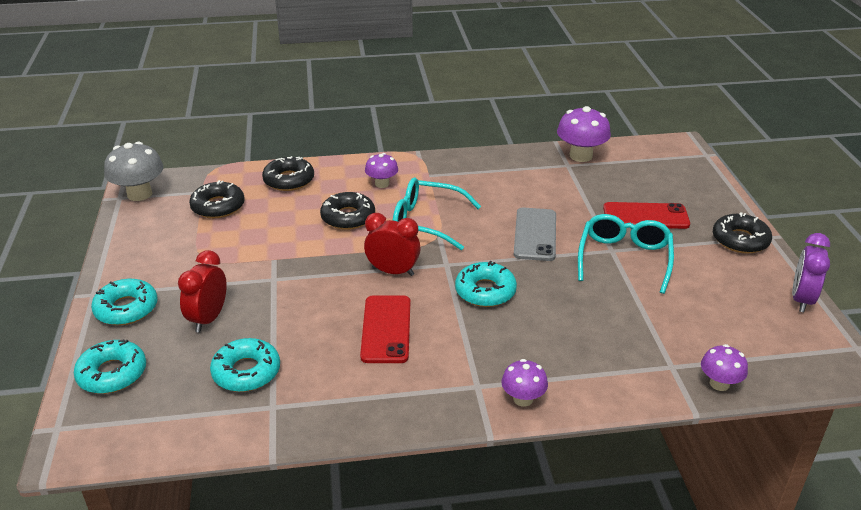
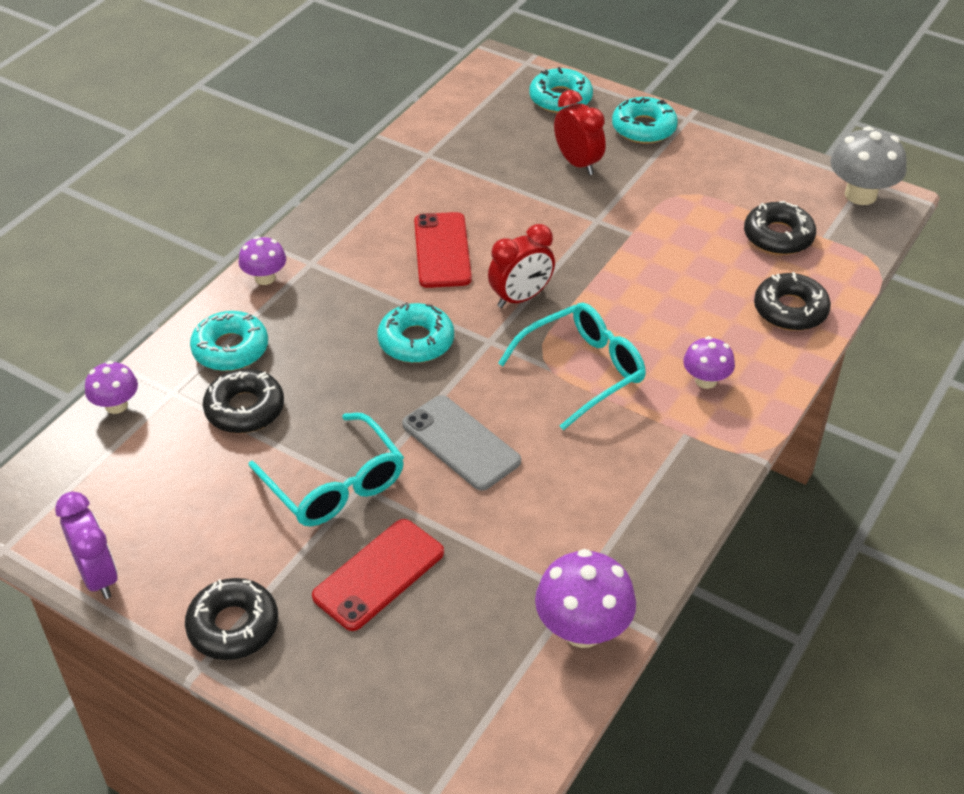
camera: 130 degrees right, 10 degrees up
turquoise donut [210,338,280,392] -> turquoise donut moved to [190,311,268,371]
black donut [320,192,375,230] -> black donut moved to [203,369,284,433]
red phone [360,295,410,363] -> red phone turned 45 degrees clockwise [414,212,472,288]

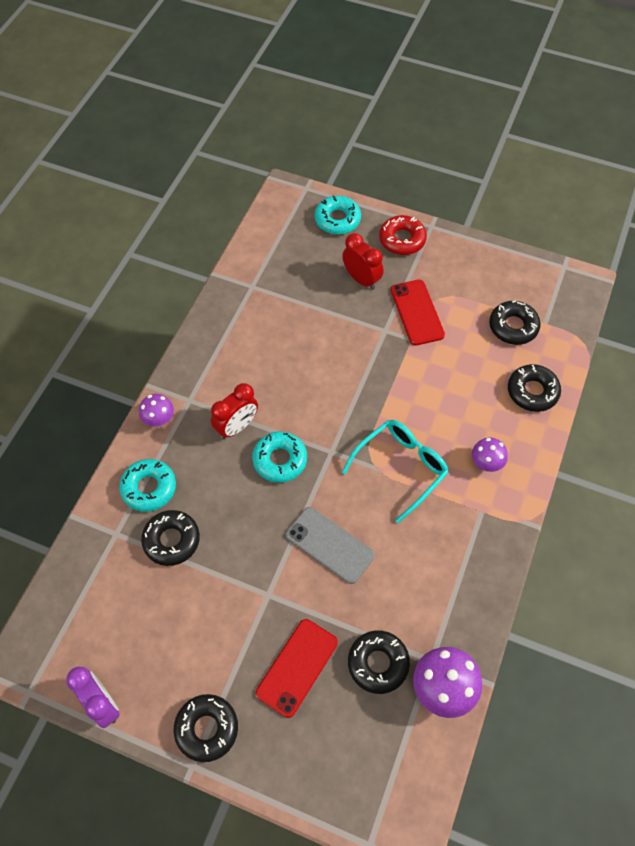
camera: 10 degrees left, 15 degrees up
purple mushroom [85,361,138,414] -> none
turquoise glasses [248,413,404,526] -> none
red phone [414,212,472,288] -> red phone moved to [391,280,445,346]
red clock [488,224,555,308] -> red clock moved to [211,383,258,439]
turquoise donut [612,97,678,144] -> red donut [379,215,427,255]
grey mushroom [830,126,907,205] -> none
none -> black donut [348,630,410,694]

